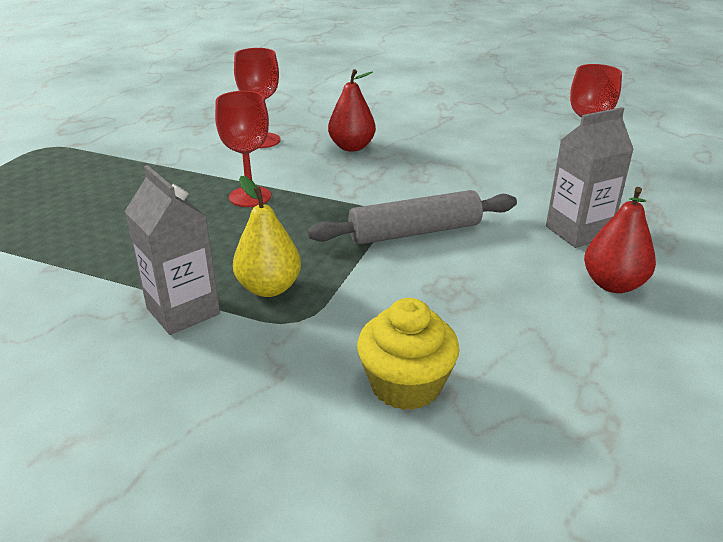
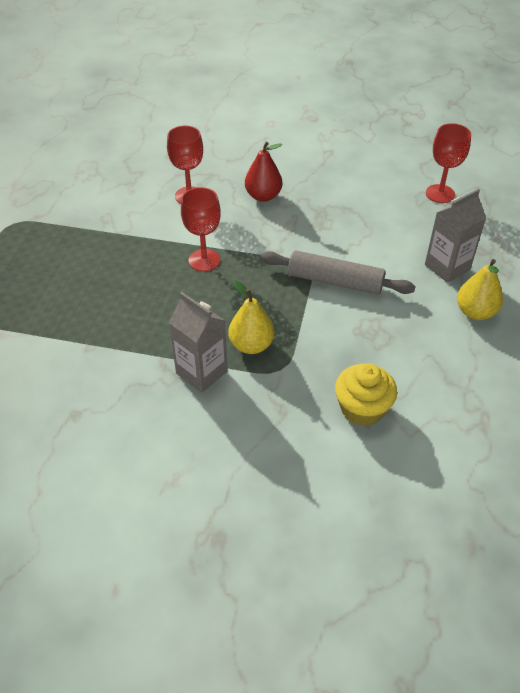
camera: 10 degrees left, 15 degrees up
grey rolling pin [307,190,517,245] -> grey rolling pin turned 45 degrees clockwise [260,250,416,295]
red pear [584,187,656,293] -> yellow pear [457,259,503,320]

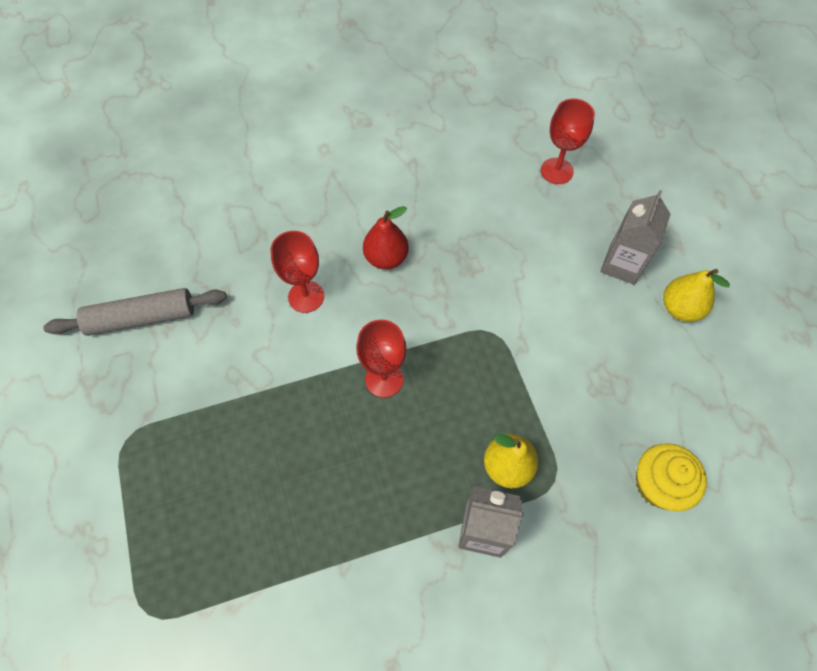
camera: 30 degrees left, 15 degrees up
grey rolling pin [260,250,416,295] -> grey rolling pin moved to [43,288,227,336]

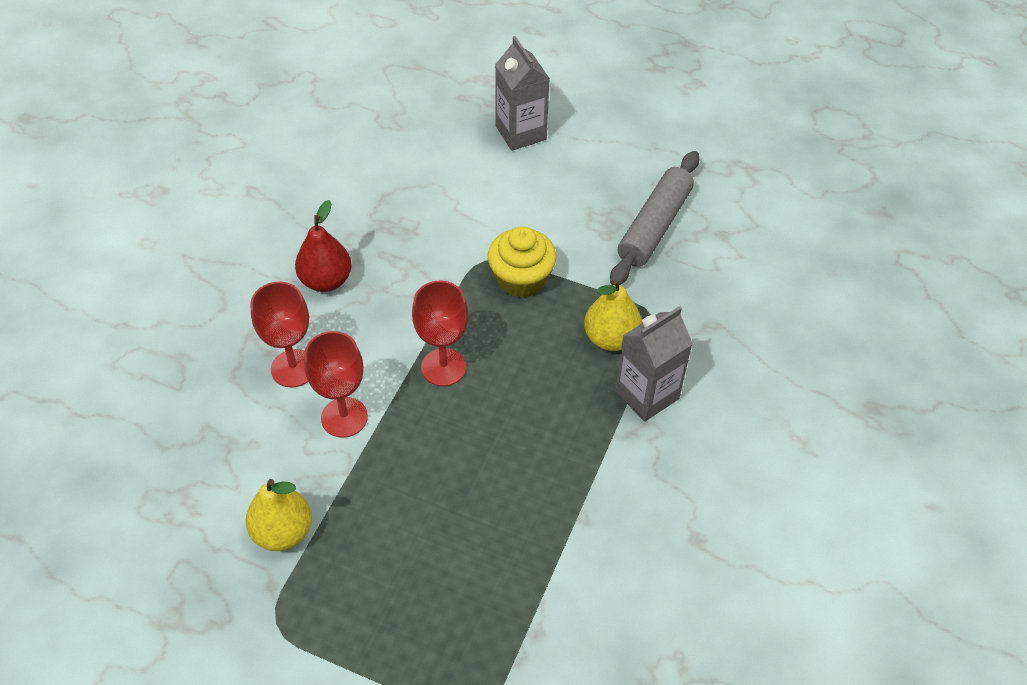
camera: 50 degrees left, 10 degrees down
grey rolling pin [43,288,227,336] -> grey rolling pin moved to [610,151,699,285]
red goblet [541,98,595,184] -> red goblet moved to [304,331,368,438]
yellow cupcake [636,443,707,511] -> yellow cupcake moved to [488,226,556,297]
yellow pear [663,269,730,322] -> yellow pear moved to [246,479,312,551]

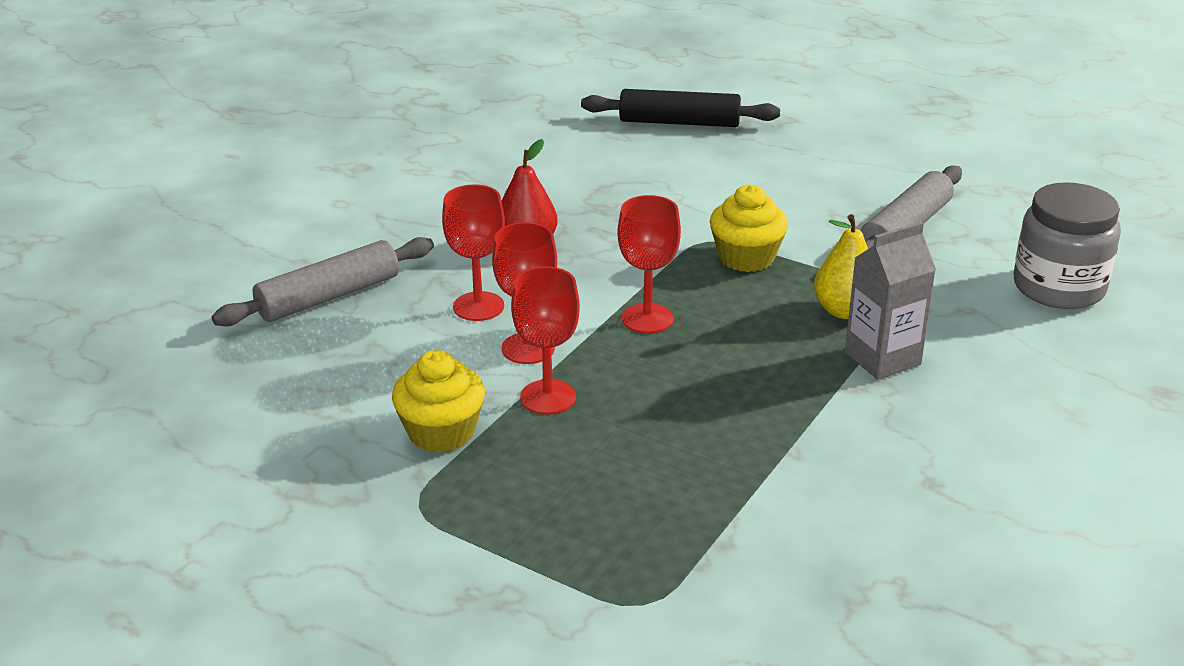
camera: 10 degrees right, 20 degrees down
yellow pear [246,479,312,551] -> yellow cupcake [392,350,485,453]
grey carton [495,36,550,151] -> none
none -> grey rolling pin [212,237,434,326]
none -> red goblet [511,267,580,415]
none -> black rolling pin [581,89,780,127]
none -> grey jar [1014,182,1121,309]

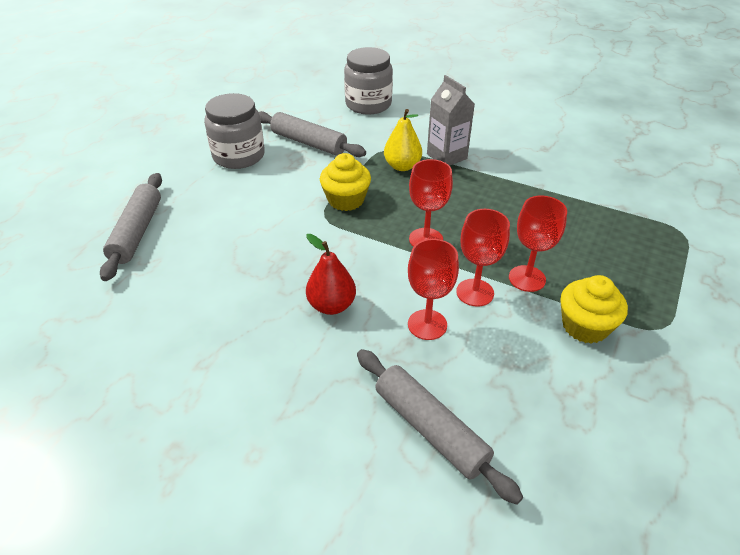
camera: 95 degrees left, 10 degrees up
black rolling pin [581,89,780,127] -> grey rolling pin [100,173,162,281]
none -> grey jar [204,93,265,169]

